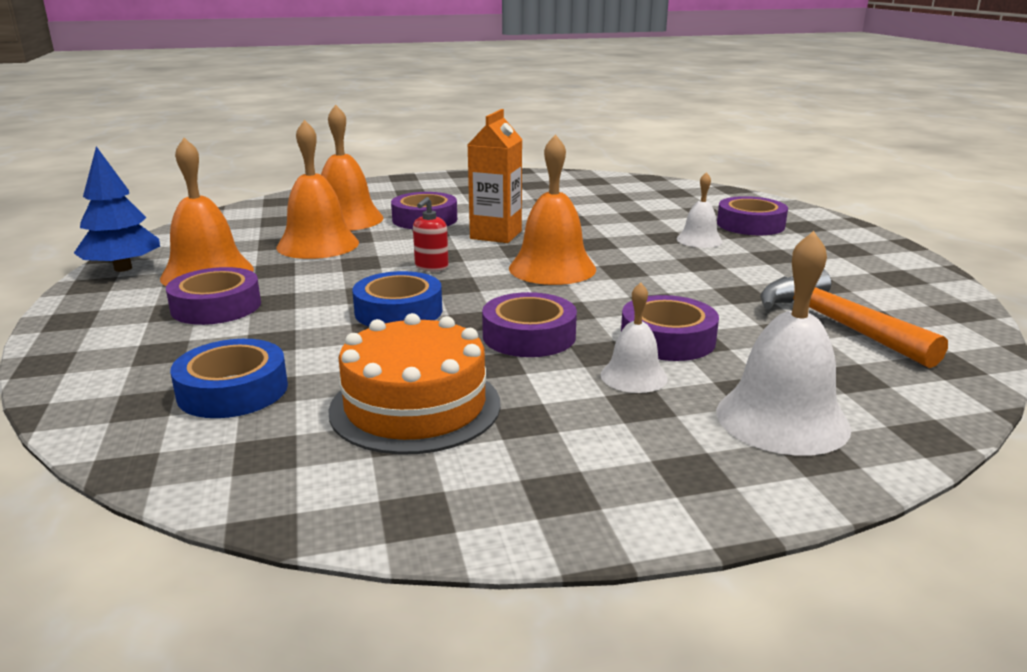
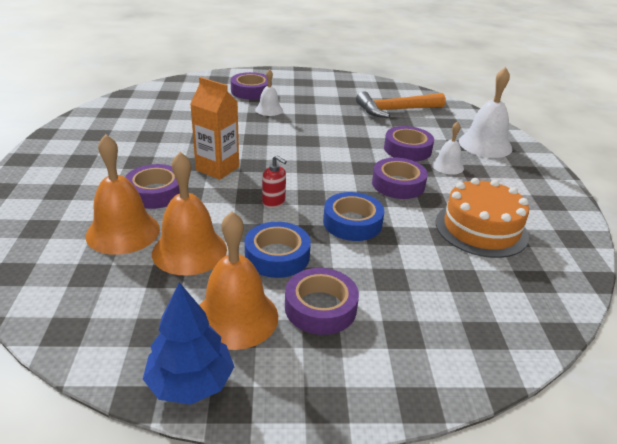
camera: 80 degrees left, 10 degrees up
blue tape [170,339,288,418] -> blue tape moved to [245,222,311,278]
orange bell [509,134,596,285] -> none

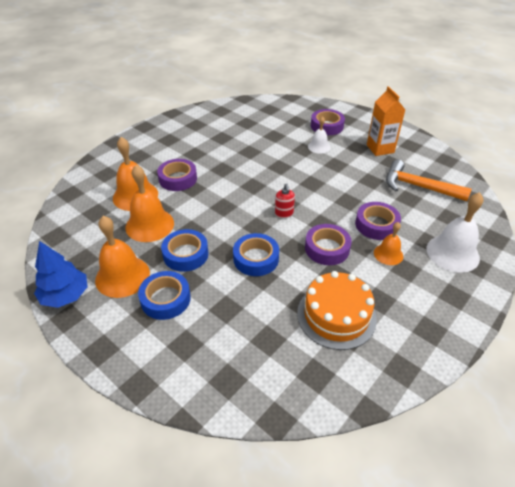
camera: 45 degrees right, 10 degrees up
orange carton [190,77,239,180] -> orange carton moved to [367,86,406,156]
red soap dispenser [262,155,287,208] -> red soap dispenser moved to [275,183,295,218]
purple tape [285,268,359,335] -> blue tape [138,271,191,320]
white bell [432,121,464,174] -> orange bell [374,222,403,265]

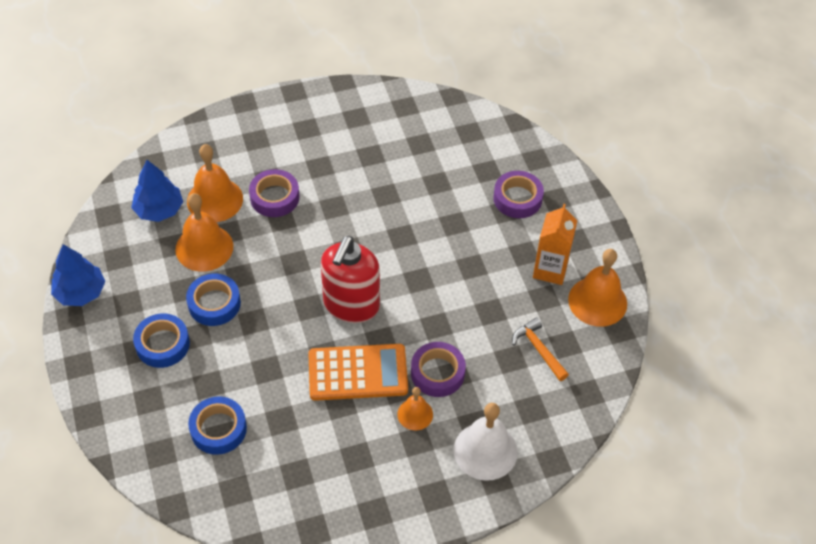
camera: 30 degrees right, 10 degrees up
orange bell [95,216,150,298] -> orange bell moved to [568,249,627,327]
blue tape [233,233,279,276] -> blue tape moved to [188,397,247,455]
red soap dispenser [275,183,295,218] -> red soap dispenser [321,236,380,323], size x2.42
orange cake [297,271,377,350] -> none
purple tape [305,224,352,265] -> orange calculator [308,344,408,401]
white bell [308,116,330,154] -> none
orange hammer [386,159,471,201] -> orange hammer [512,317,569,381], size x0.64
none -> blue tree [131,160,183,222]

